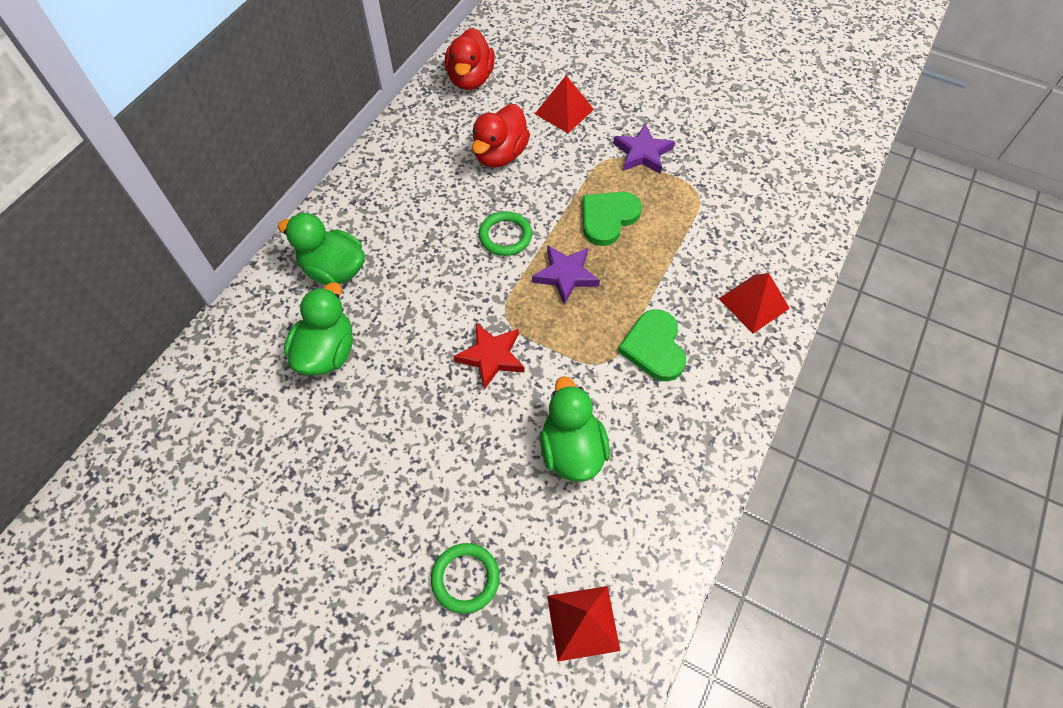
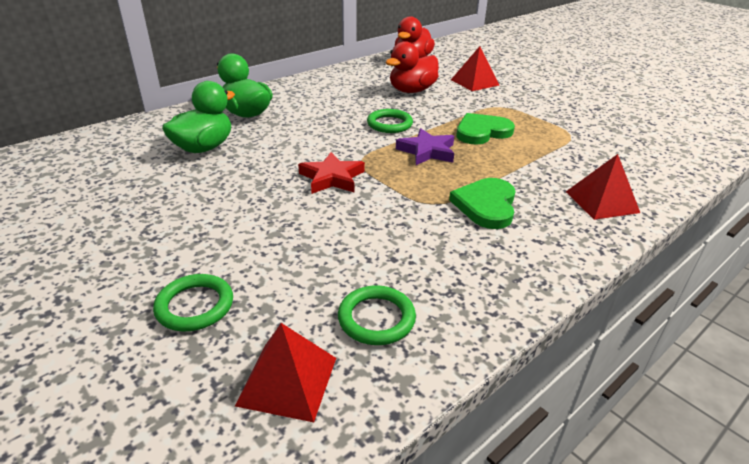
camera: 20 degrees right, 25 degrees down
green duck [540,376,610,482] -> none
purple star [613,123,675,174] -> none
none -> green ring [338,285,416,345]

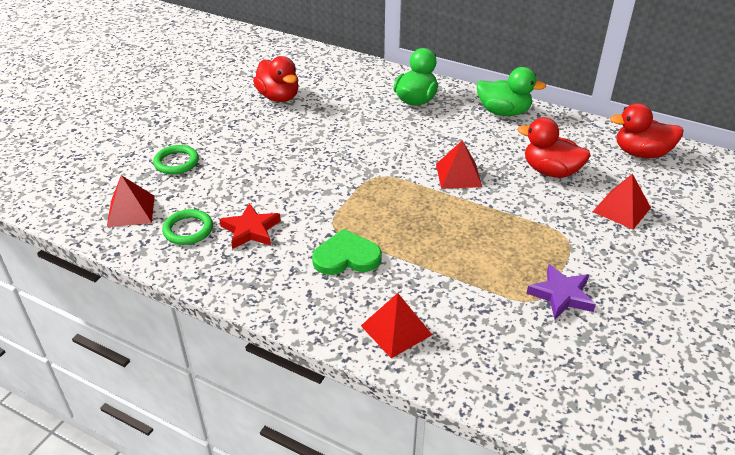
camera: 70 degrees right, 5 degrees up
green duck [162,81,235,153] -> green duck moved to [476,67,546,116]
red star [298,152,365,194] -> red star moved to [219,203,281,249]
green ring [367,109,413,133] -> red pyramid [436,140,482,189]
purple star [396,128,454,165] -> purple star moved to [526,264,596,319]
green heart [456,113,515,145] -> none
none -> red duck [253,56,299,102]

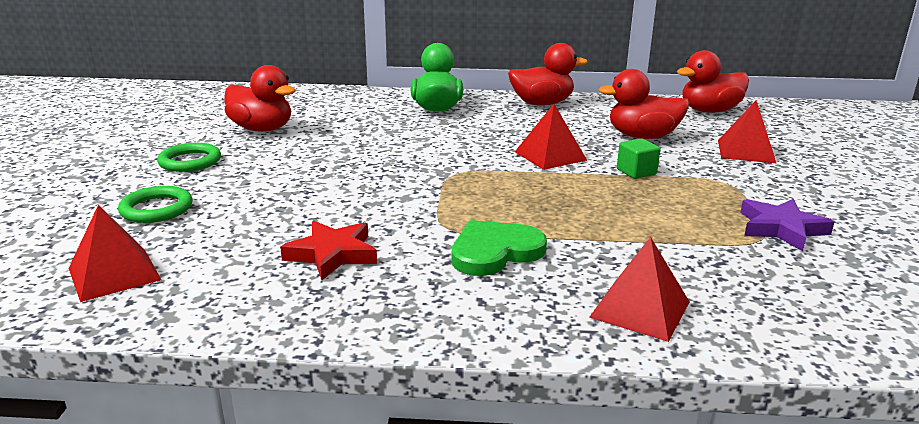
camera: 25 degrees left, 15 degrees down
green ring [162,209,213,245] -> green ring moved to [157,143,221,172]
green duck [476,67,546,116] -> red duck [508,43,588,106]
none -> green cube [617,139,660,179]

